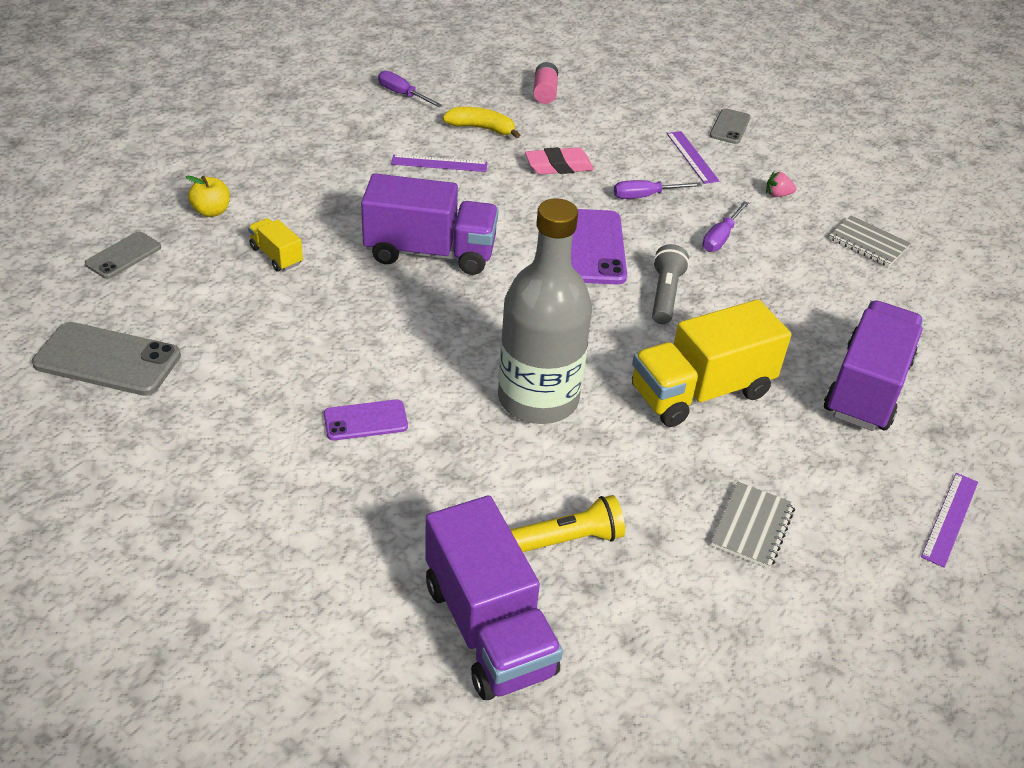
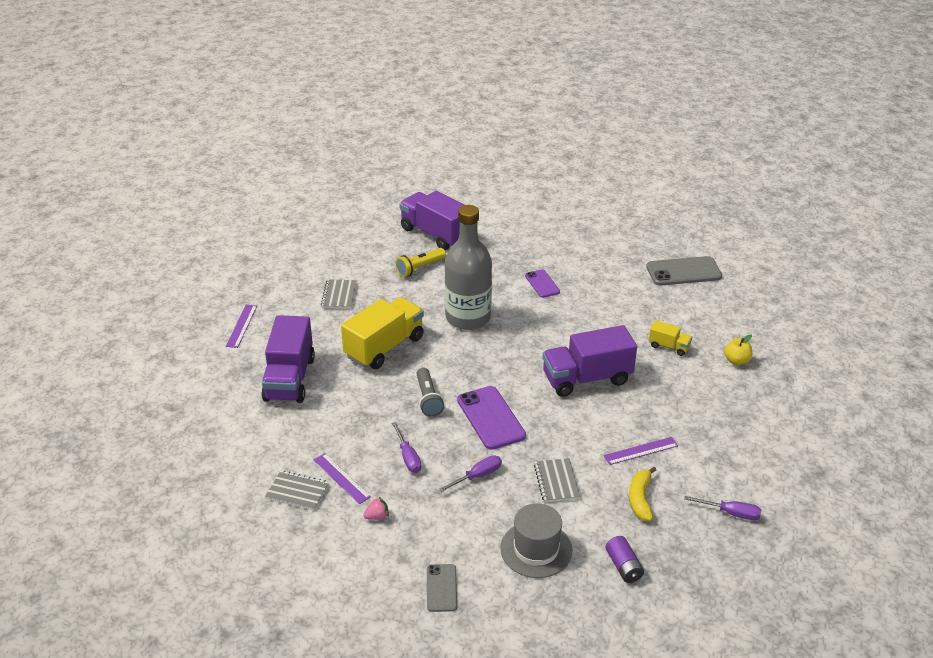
camera: 160 degrees right, 5 degrees down
grey phone [85,232,161,279] -> none
purple phone [324,399,408,441] -> purple phone turned 75 degrees counterclockwise [525,269,560,298]
yellow banana [442,107,520,139] -> yellow banana turned 105 degrees clockwise [629,467,656,521]
pink eraser [525,147,594,175] -> grey notebook [534,458,581,502]
pink battery [533,62,558,104] -> purple battery [606,536,644,583]
purple ruler [667,131,719,184] -> purple ruler moved to [314,453,371,504]
purple screwdriver [702,201,749,252] -> purple screwdriver turned 150 degrees clockwise [392,422,421,473]
none -> grey hat [500,503,572,578]

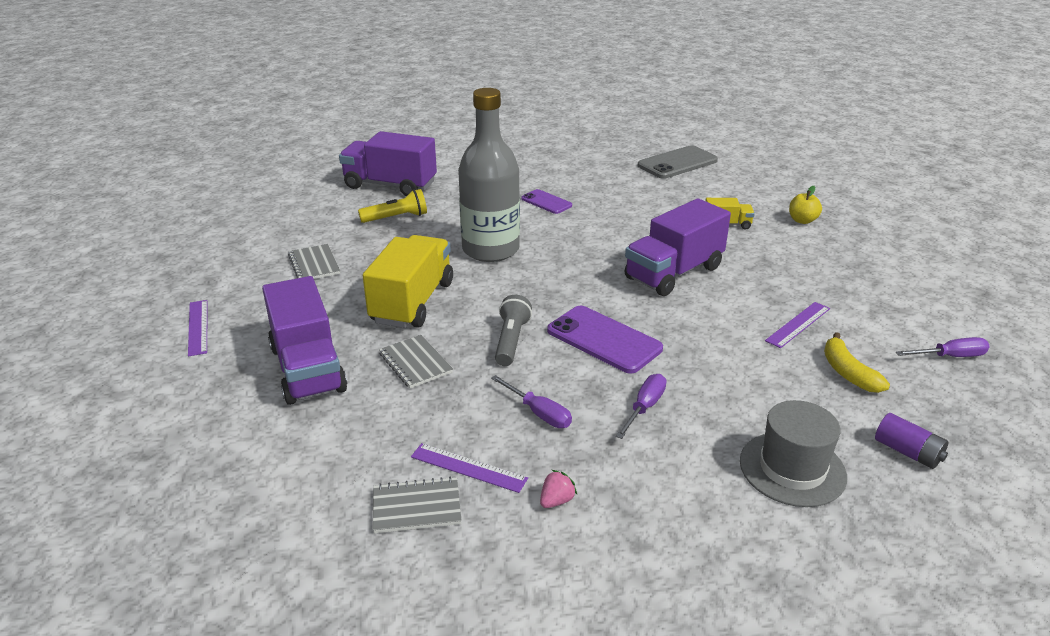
camera: 25 degrees left, 5 degrees down
yellow flashlight [395,248,446,277] -> yellow flashlight turned 135 degrees counterclockwise [358,189,427,223]
grey flashlight [417,367,444,417] -> grey flashlight turned 135 degrees counterclockwise [495,295,532,366]
grey phone [427,564,457,612] -> none
grey notebook [534,458,581,502] -> grey notebook moved to [379,335,453,388]

